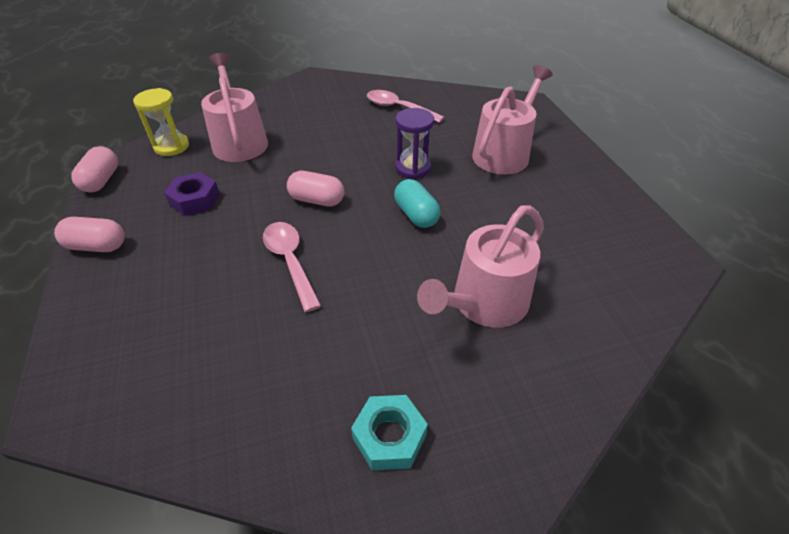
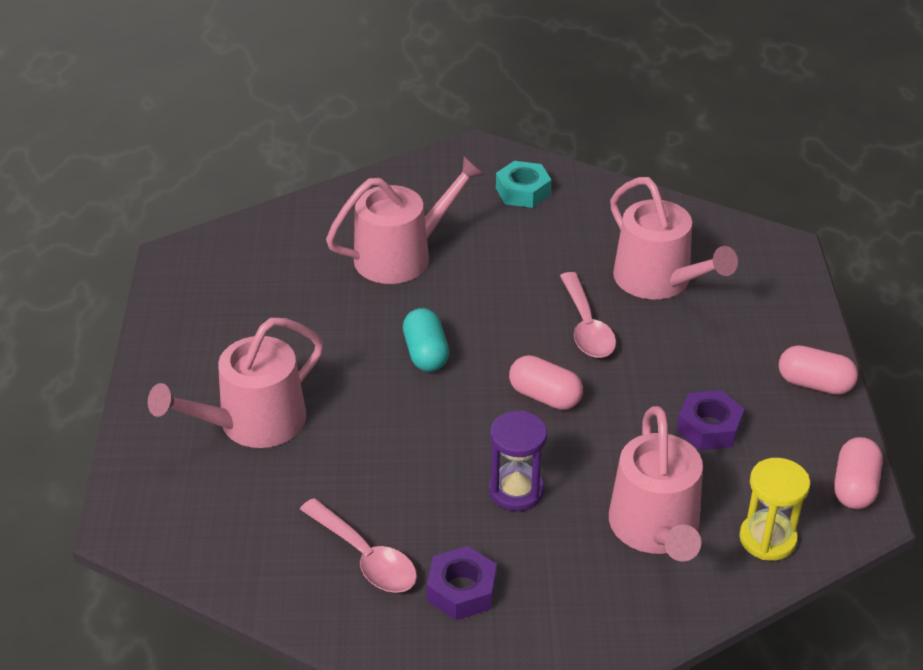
camera: 165 degrees left, 5 degrees down
purple hourglass [395,108,434,179] -> purple hourglass moved to [489,411,547,511]
none -> purple nut [427,546,497,620]
none -> pink watering can [610,177,738,299]

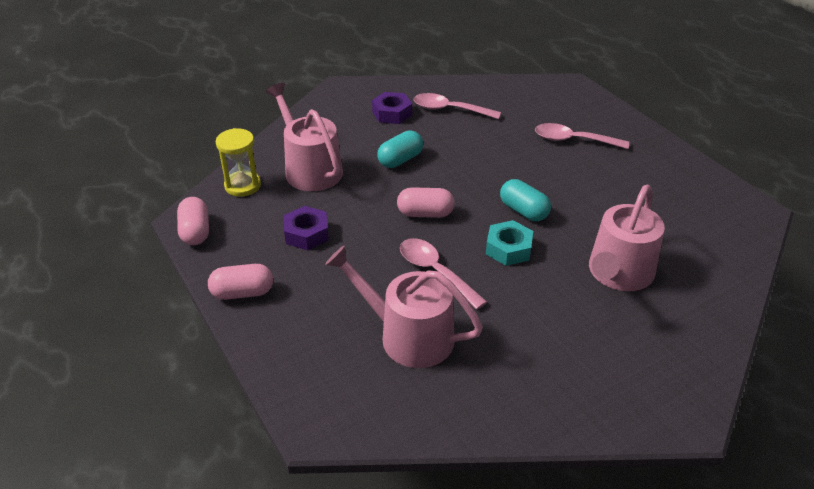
camera: 150 degrees right, 0 degrees up
pink watering can [148,318,324,448] -> pink spoon [535,123,629,149]
purple hourglass [489,411,547,511] -> turquoise capsule [377,130,423,168]
turquoise nut [496,161,551,208] -> turquoise nut moved to [486,220,533,266]

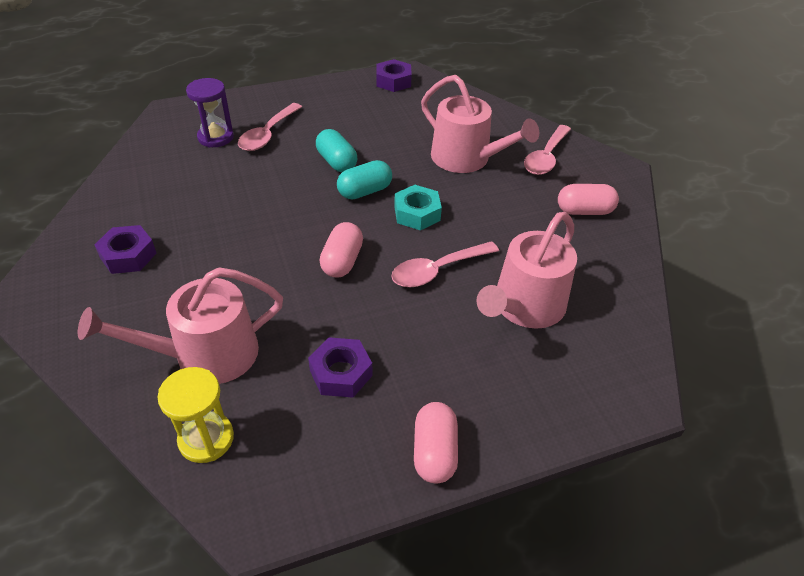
camera: 80 degrees left, 5 degrees up
pink capsule [177,197,209,245] -> pink capsule moved to [558,184,619,215]
turquoise capsule [377,130,423,168] -> turquoise capsule moved to [316,129,357,172]
pink spoon [414,93,501,119] -> pink spoon moved to [524,125,571,175]
none -> purple hourglass [186,78,234,147]
none -> purple nut [376,59,412,92]

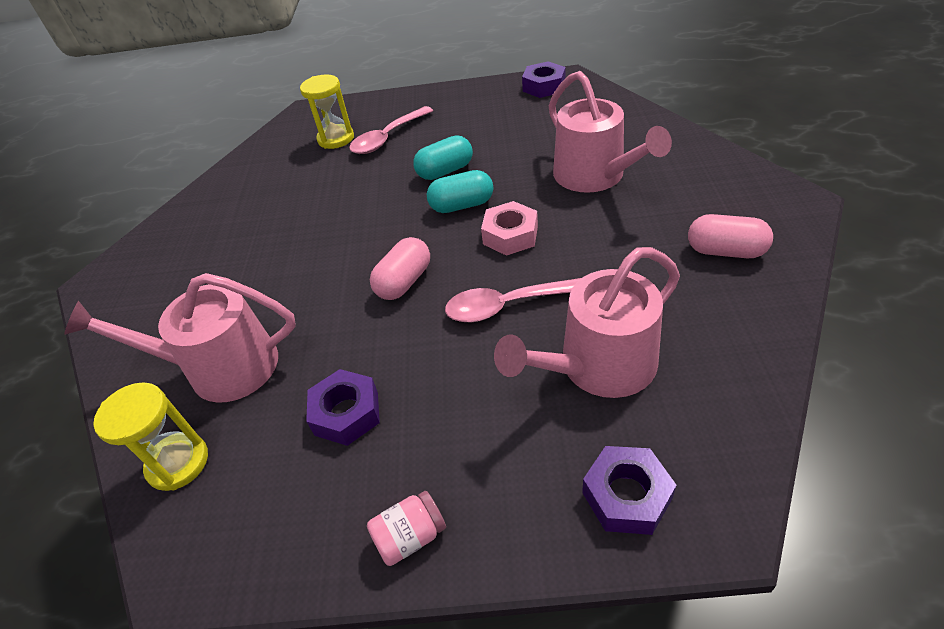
camera: 25 degrees right, 0 degrees up
purple nut [95,225,156,274] -> purple nut moved to [582,446,677,535]
purple hourglass [186,78,234,147] -> yellow hourglass [300,74,354,149]
turquoise capsule [316,129,357,172] -> turquoise capsule turned 75 degrees clockwise [413,135,473,180]
turquoise nut [394,185,442,231] -> pink nut [481,201,538,256]
pink capsule [414,402,458,483] -> pink jar [367,491,446,566]
pink spoon [524,125,571,175] -> none

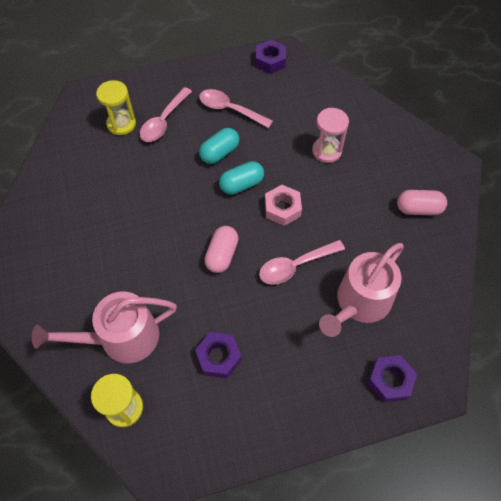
camera: 20 degrees left, 15 degrees up
pink jar [367,491,446,566] -> none
pink watering can [549,71,672,193] -> pink hourglass [312,108,349,163]
none -> pink spoon [199,89,273,128]

